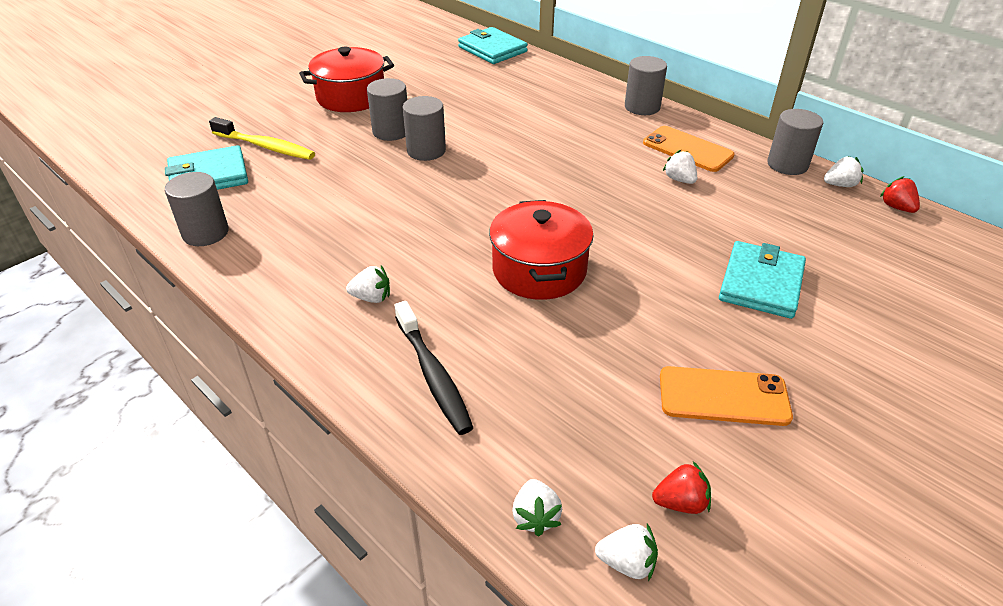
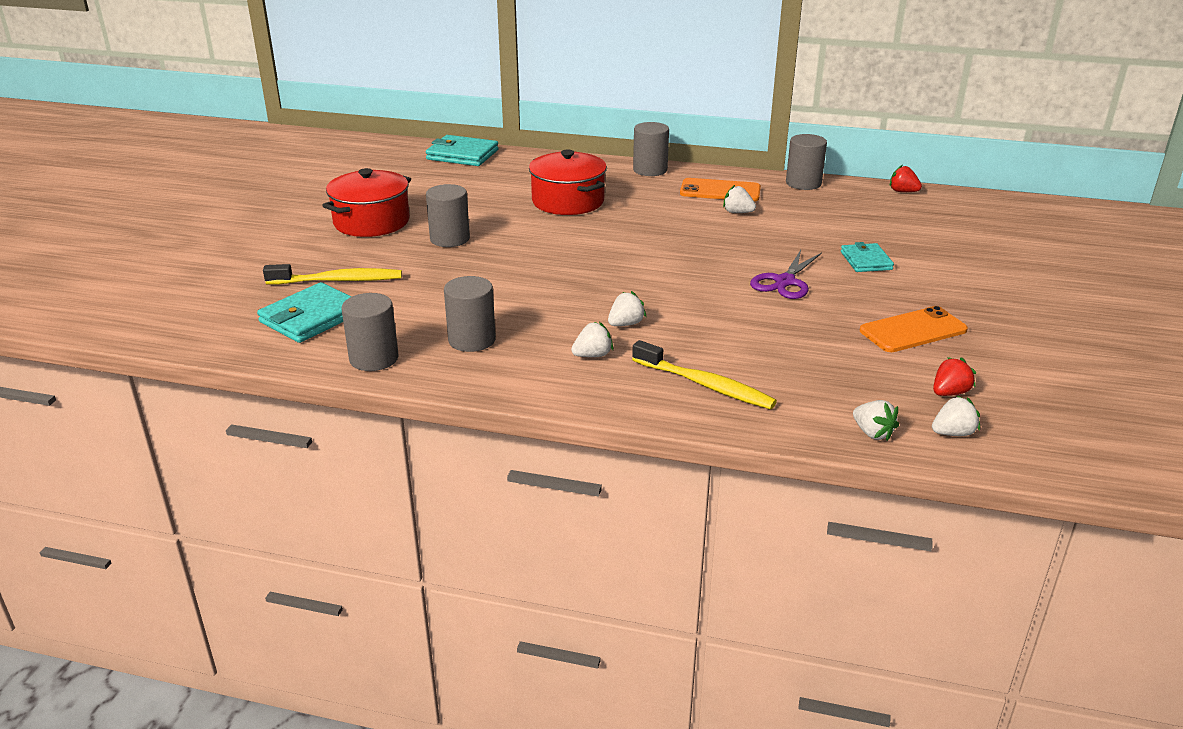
camera: 30 degrees left, 10 degrees down
black toothbrush [395,301,474,435] -> yellow toothbrush [632,340,777,409]
grey cylinder [403,96,446,161] -> grey cylinder moved to [444,276,496,352]
red pot [489,200,594,300] -> red pot moved to [529,150,607,215]
turquoise wallet [719,241,806,319] -> turquoise wallet [841,242,894,272], size x0.64
white strawberry [824,156,864,187] -> white strawberry moved to [608,291,646,326]
none -> purple scissors [750,250,822,299]

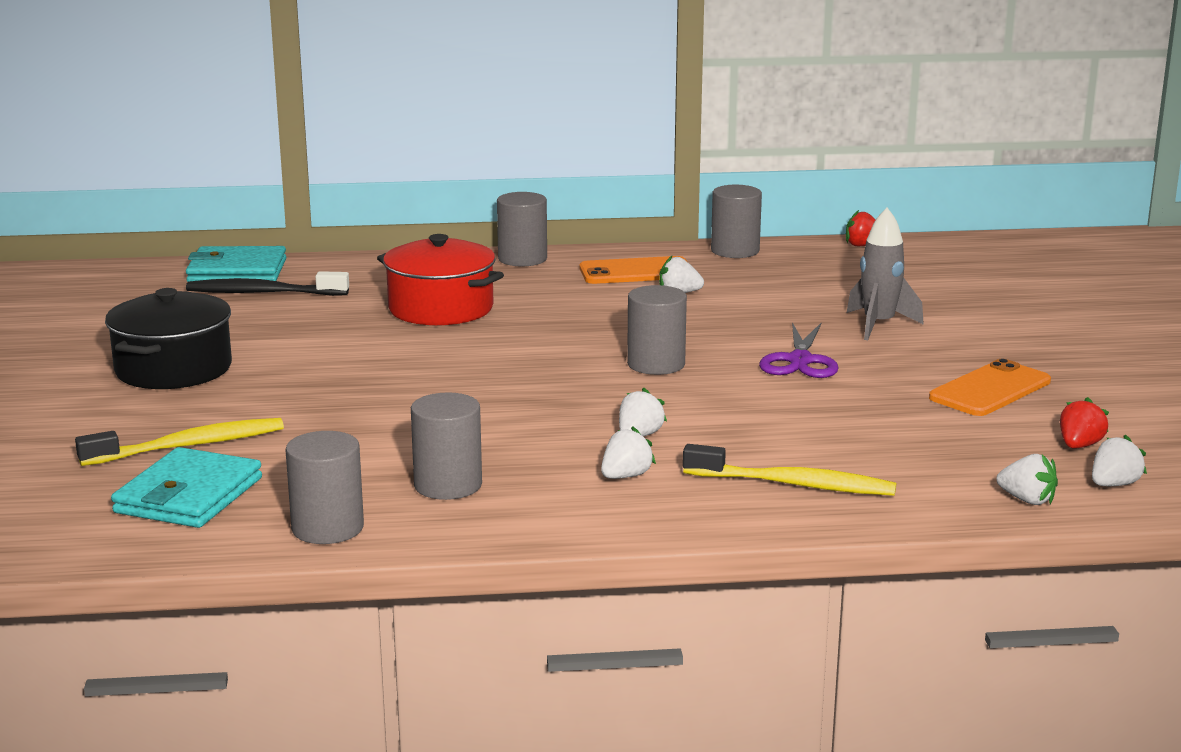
camera: 20 degrees left, 10 degrees down
red pot [322,168,411,237] -> black pot [105,288,232,389]
grey cylinder [426,184,470,247] -> grey cylinder moved to [627,285,687,375]
turquoise wallet [841,242,894,272] -> grey rocket [847,208,924,340]
none -> black toothbrush [186,271,349,296]

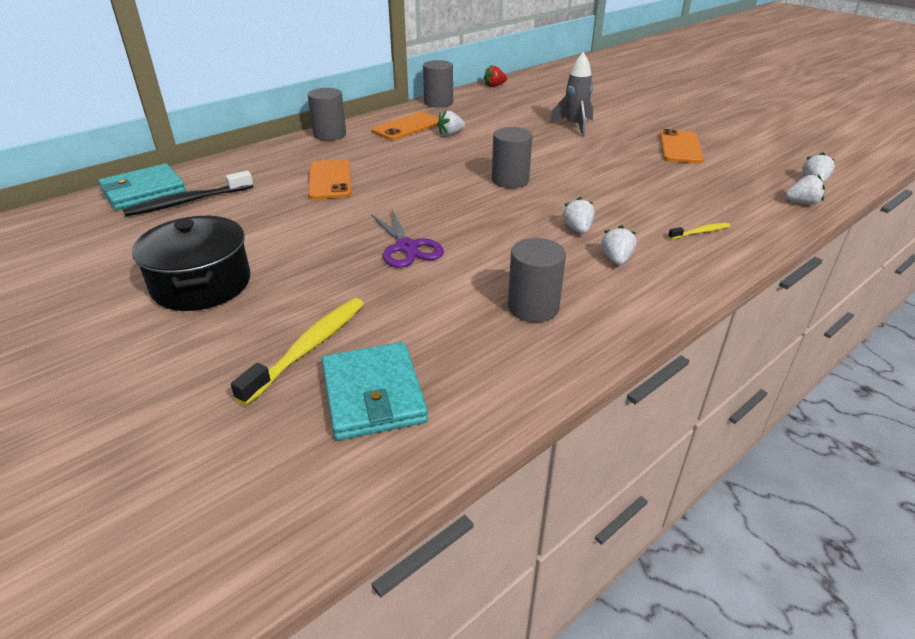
camera: 35 degrees left, 15 degrees up
grey cylinder [285,431,364,544] -> none
red pot [377,234,504,326] -> orange phone [308,159,351,200]
yellow toothbrush [683,444,897,496] -> yellow toothbrush [668,223,730,239], size x0.52
purple scissors [759,322,839,378] -> purple scissors moved to [371,210,444,268]
red strawberry [1060,397,1109,449] -> none

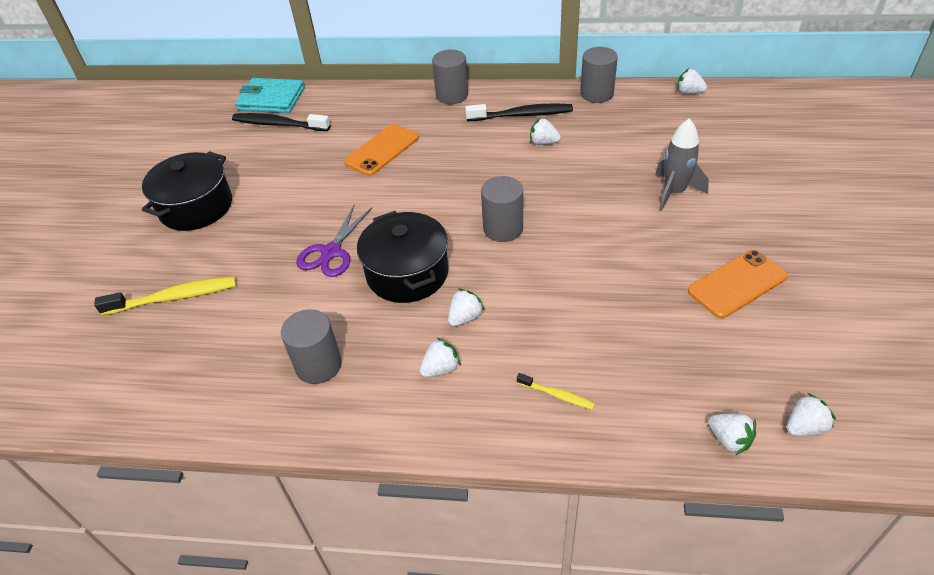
camera: 50 degrees right, 10 degrees up
turquoise wallet [322,342,428,440] -> none
orange phone [372,112,439,140] -> black toothbrush [465,103,573,121]
red strawberry [484,65,507,87] -> white strawberry [677,68,707,94]
none -> black pot [357,211,449,303]

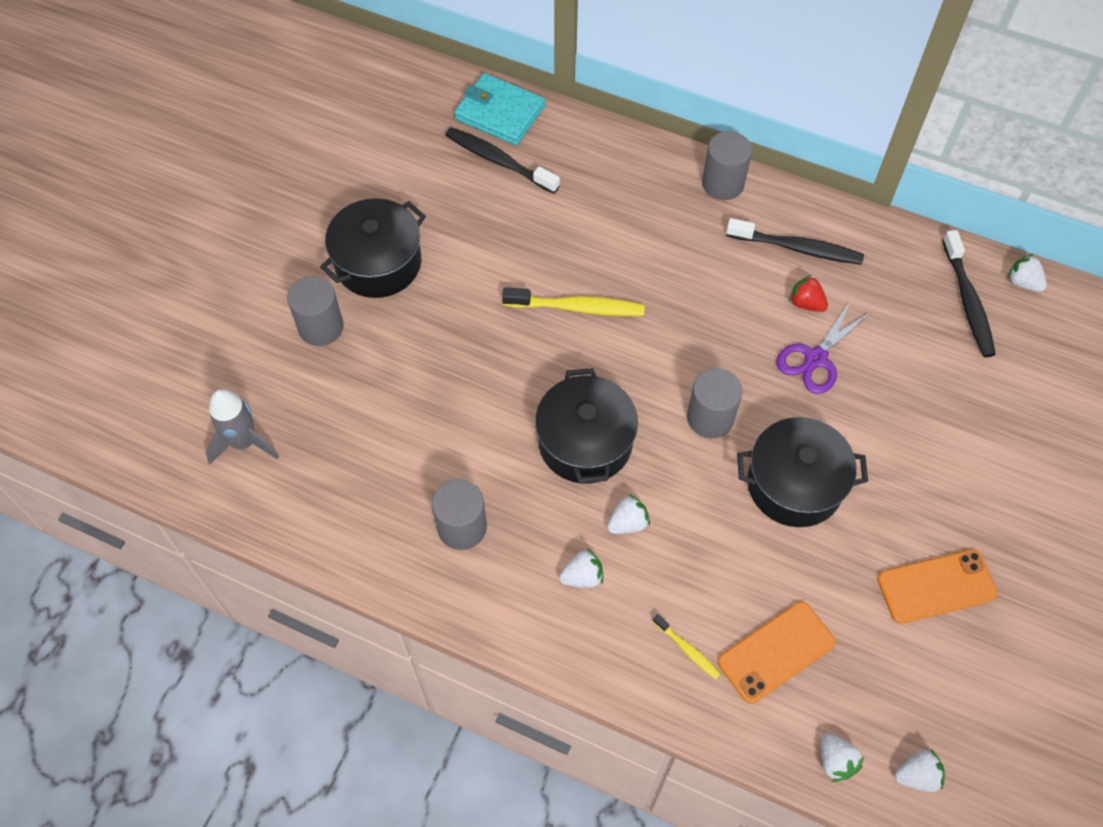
camera: 15 degrees right, 15 degrees up
yellow toothbrush [94,277,236,315] -> yellow toothbrush moved to [502,287,645,316]
purple scissors [296,205,372,277] -> purple scissors moved to [776,300,871,394]
orange phone [344,124,419,176] -> orange phone moved to [718,601,836,704]
white strawberry [530,118,561,145] -> red strawberry [789,275,828,312]
grey cylinder [580,47,618,103] -> grey cylinder moved to [287,276,344,346]
grey rocket [655,118,709,211] -> grey rocket moved to [205,389,279,464]
none -> black pot [737,417,868,527]
none -> black toothbrush [942,230,996,357]

